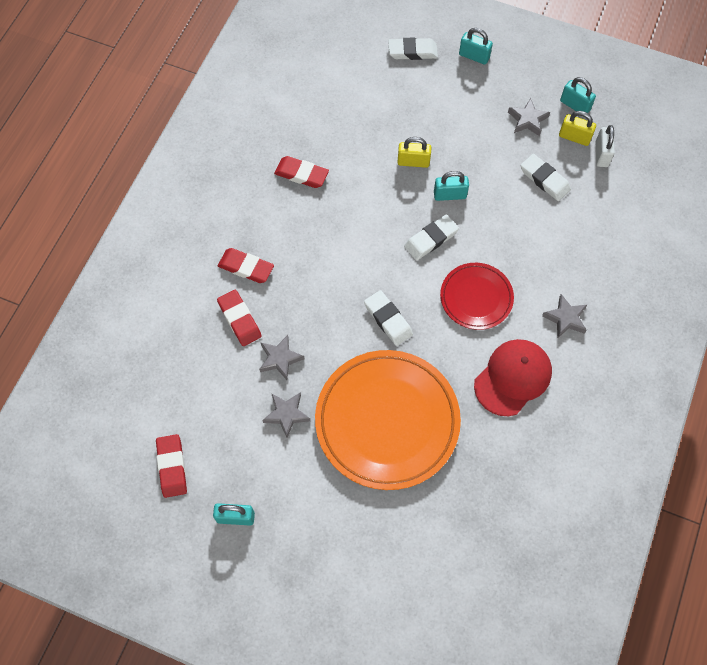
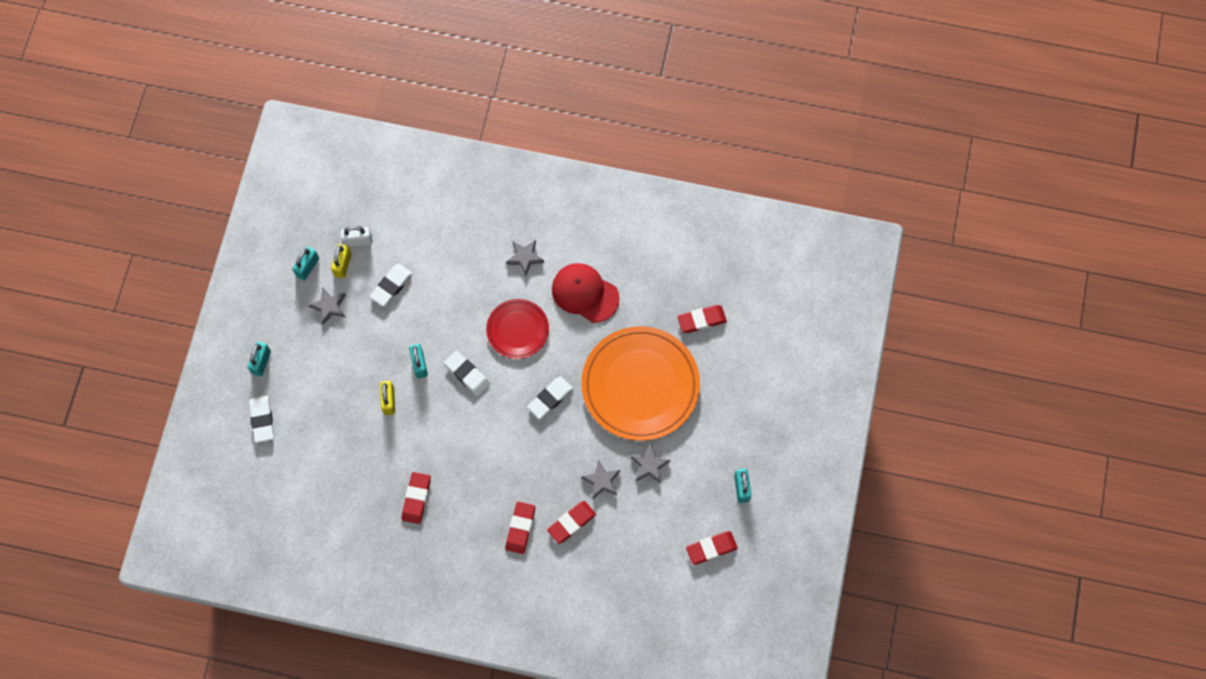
camera: 100 degrees left, 5 degrees up
none -> red eraser [677,305,727,333]

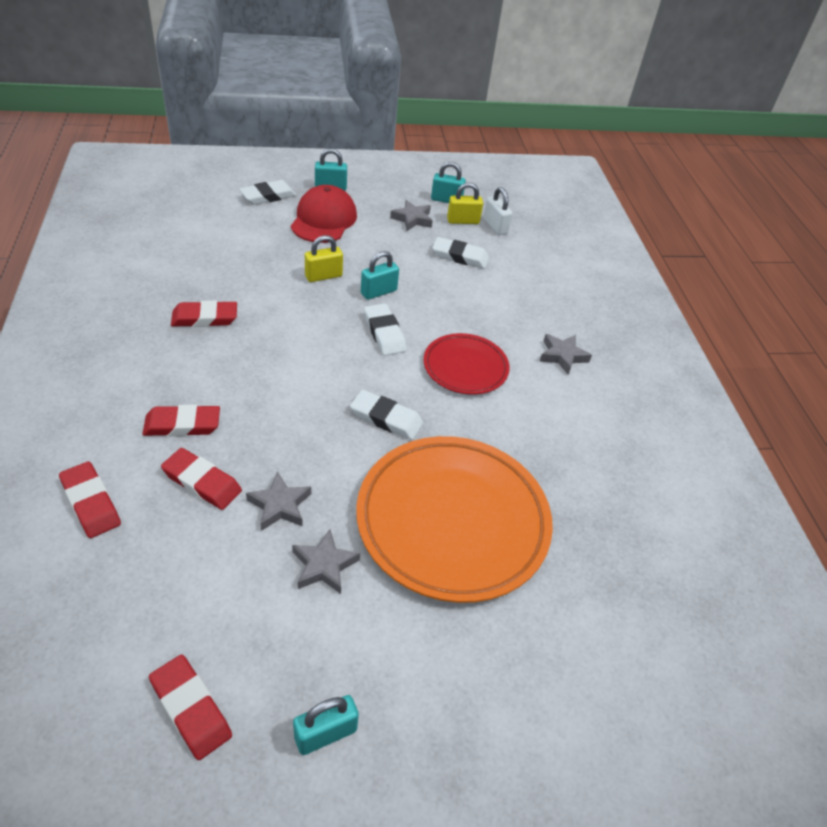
camera: 65 degrees right, 25 degrees down
white eraser [444,351,490,396] -> white eraser turned 45 degrees counterclockwise [364,303,407,356]
red cap [552,263,620,323] -> red cap moved to [291,185,357,243]
red eraser [677,305,727,333] -> red eraser moved to [59,461,121,538]

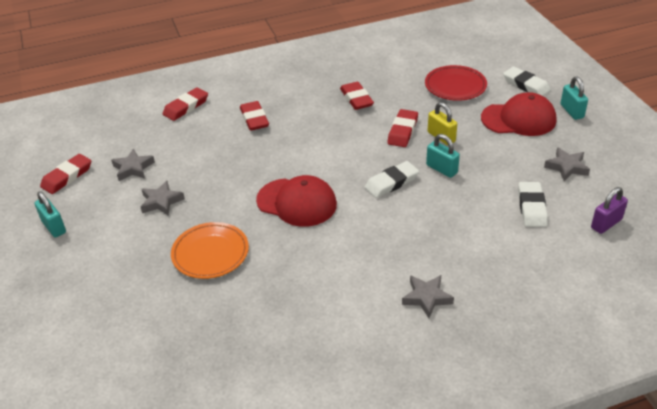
camera: 85 degrees right, 5 degrees down
red eraser [161,448,242,510] -> red eraser moved to [387,109,418,147]
grey star [246,472,311,531] -> grey star moved to [111,149,155,181]
white eraser [350,390,423,440] -> red cap [256,175,337,227]
orange plate [356,436,553,603] -> orange plate [171,222,249,279], size x0.54
red plate [423,333,510,395] -> red plate moved to [425,65,487,101]
turquoise padlock [431,162,466,203] -> none
yellow padlock [447,183,483,224] -> none
white padlock [483,187,513,235] -> purple padlock [591,187,628,234]

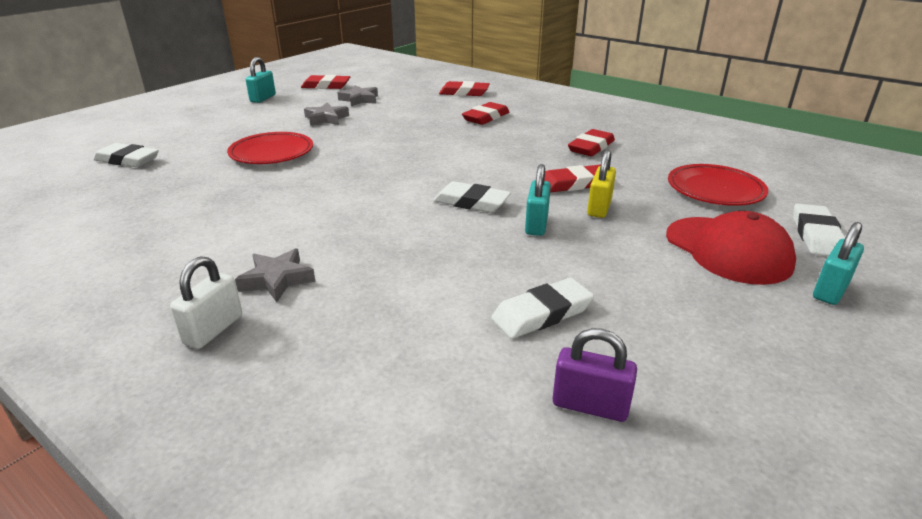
camera: 55 degrees right, 10 degrees down
orange plate [171,222,249,279] -> red plate [227,132,313,164]
red cap [256,175,337,227] -> none
grey star [544,147,590,181] -> none
none -> white eraser [93,143,159,167]
none -> white padlock [170,256,242,349]

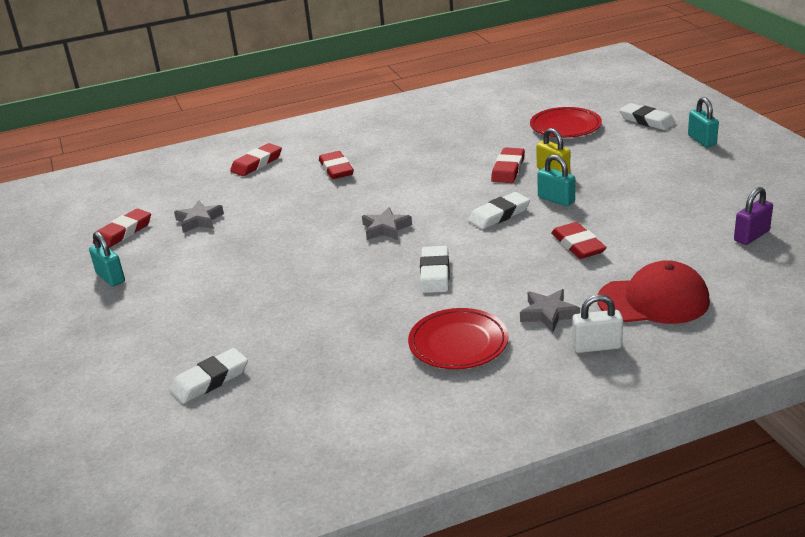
camera: 55 degrees left, 0 degrees up
white padlock [170,256,242,349] -> white padlock turned 60 degrees counterclockwise [572,294,623,353]
red plate [227,132,313,164] -> red plate moved to [408,308,509,369]
grey star [304,103,349,126] -> grey star moved to [362,207,412,240]
white eraser [491,278,594,339] -> white eraser moved to [420,246,449,293]
red eraser [568,129,615,156] -> red eraser moved to [551,222,607,259]
red cap [666,211,796,285] -> red cap moved to [597,260,710,324]

